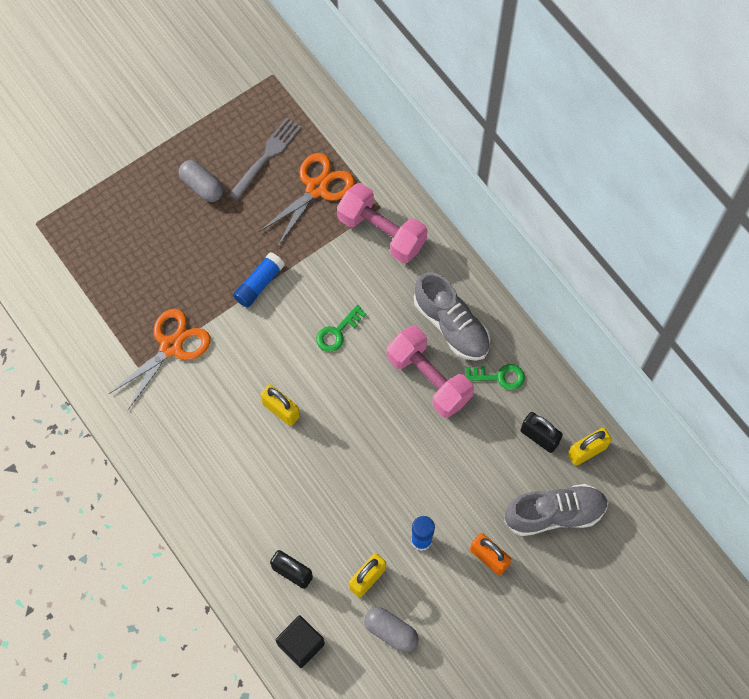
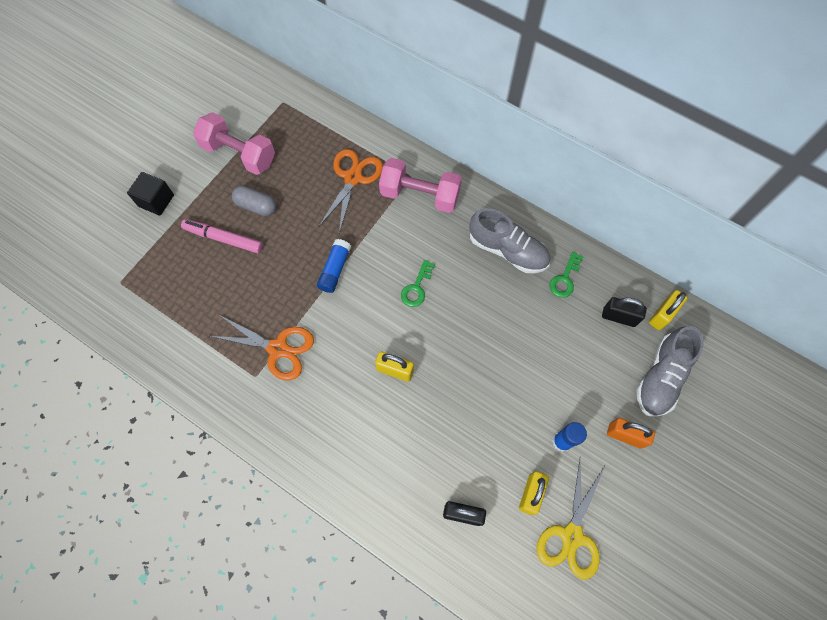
camera: 20 degrees left, 0 degrees up
orange scissors [109,308,211,410] -> orange scissors turned 90 degrees clockwise [210,315,314,380]
grey fork [229,118,301,200] -> none
black cube [276,615,325,668] -> black cube moved to [127,172,174,216]
grey capsule [364,607,419,653] -> yellow scissors [537,460,605,580]
pink dumbbell [387,326,474,418] -> pink dumbbell moved to [193,112,275,175]
green key [465,364,525,390] -> green key turned 135 degrees clockwise [550,252,583,298]
grey shoe [504,484,608,536] -> grey shoe turned 150 degrees clockwise [636,326,704,417]
none -> pink marker [181,219,263,253]

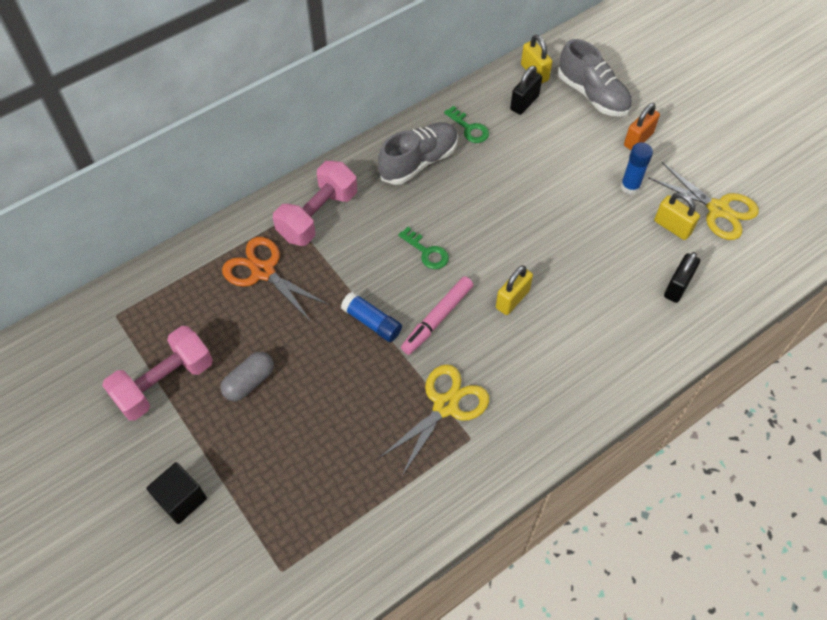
camera: 70 degrees left, 10 degrees down
pink marker [181,219,263,253] -> pink marker moved to [401,276,473,355]
orange scissors [210,315,314,380] -> yellow scissors [379,364,489,476]

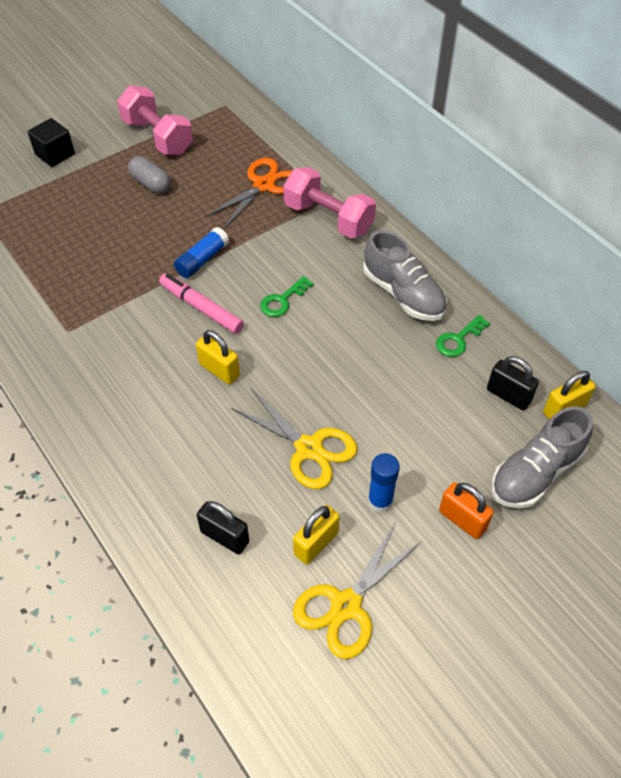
camera: 90 degrees right, 5 degrees down
yellow scissors [379,364,489,476] -> yellow scissors moved to [231,389,358,489]

